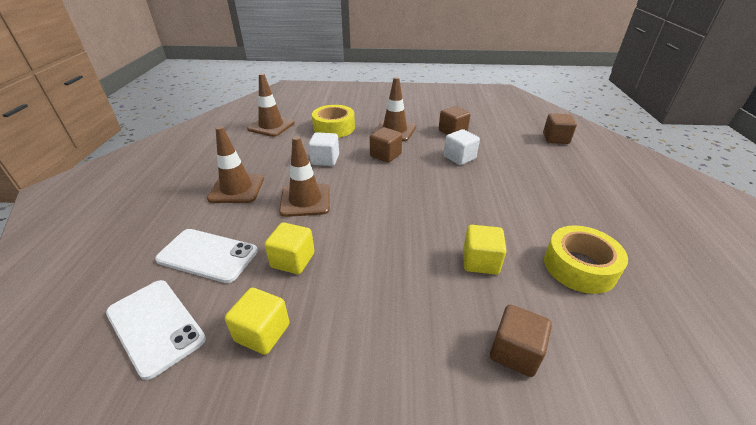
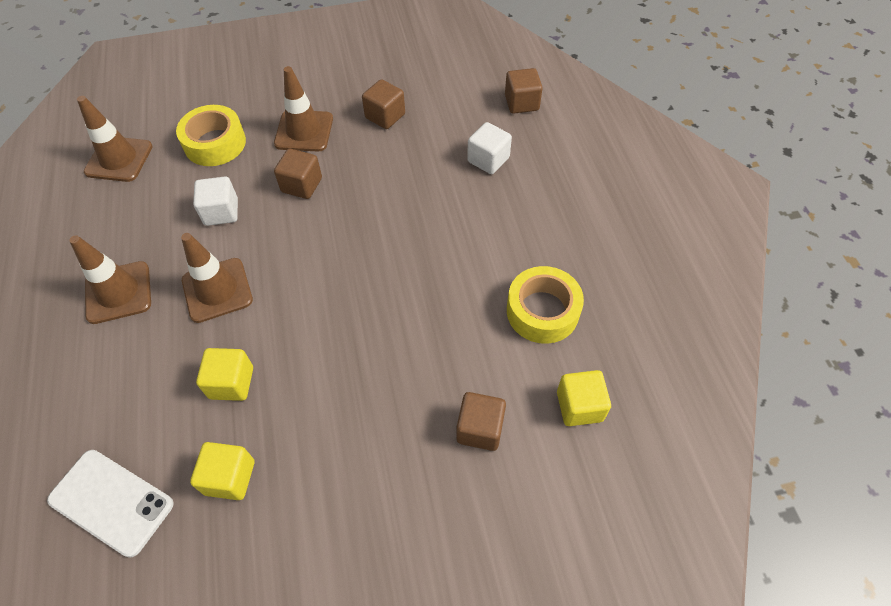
camera: 15 degrees left, 20 degrees up
white phone [155,229,258,283] -> none
white cube [444,129,480,165] -> white cube moved to [467,122,512,174]
yellow cube [463,225,507,275] -> yellow cube moved to [557,370,611,426]

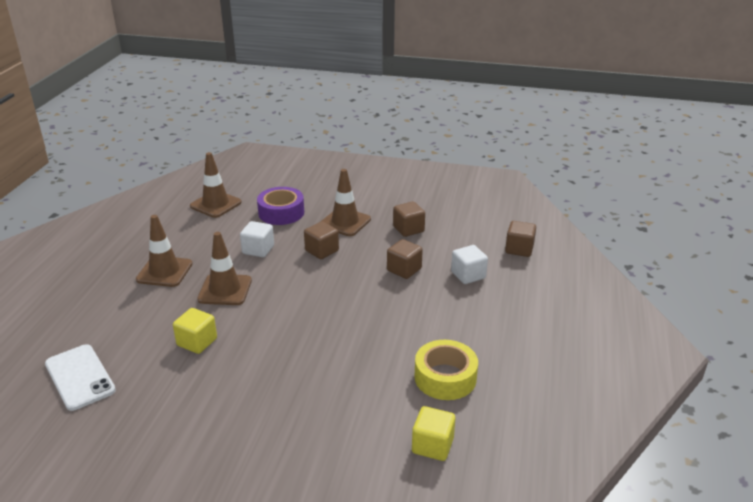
camera: 25 degrees right, 25 degrees down
yellow tape [176,105,246,166] -> purple tape [257,187,304,225]
yellow cube [190,442,254,500] -> none
brown cube [456,392,506,451] -> brown cube moved to [387,239,423,279]

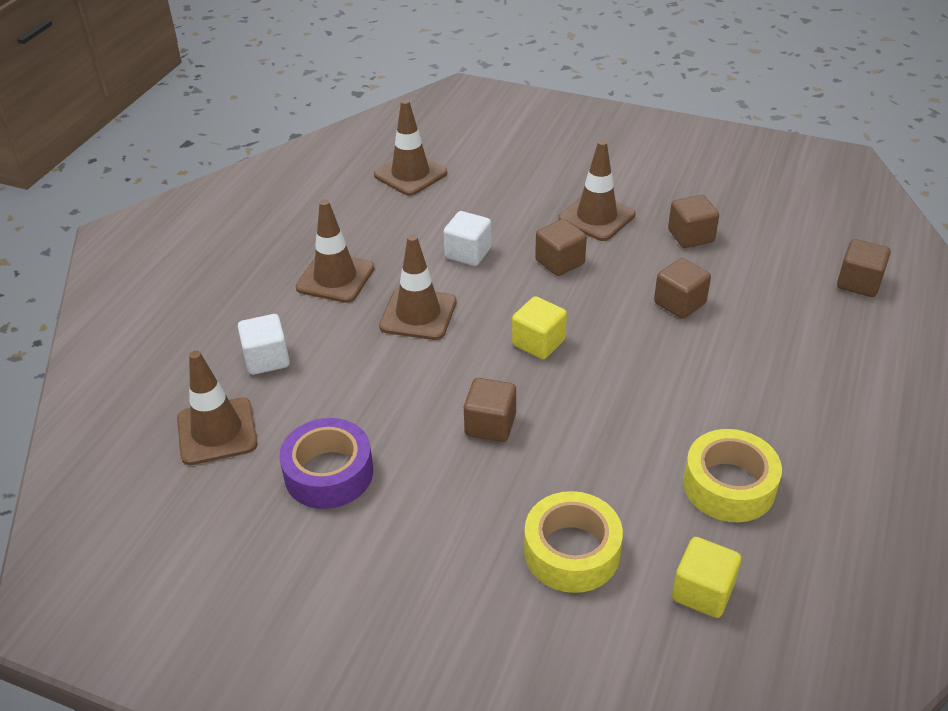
camera: 10 degrees right, 10 degrees up
white phone [45,344,116,411] -> brown traffic cone [177,350,258,465]
yellow cube [173,308,217,354] -> yellow cube moved to [512,296,567,360]
purple tape [257,187,304,225] -> purple tape moved to [279,418,373,509]
white cube [451,245,488,284] -> white cube moved to [238,314,290,375]
none -> brown cube [464,378,516,442]
none -> yellow tape [524,491,623,593]

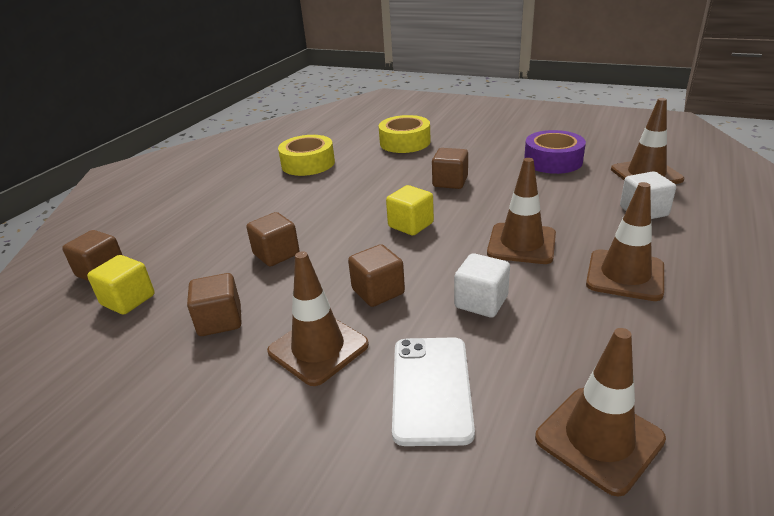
camera: 175 degrees left, 10 degrees down
yellow cube [672,537,741,618] -> yellow cube moved to [87,255,155,315]
none -> white phone [392,337,475,446]

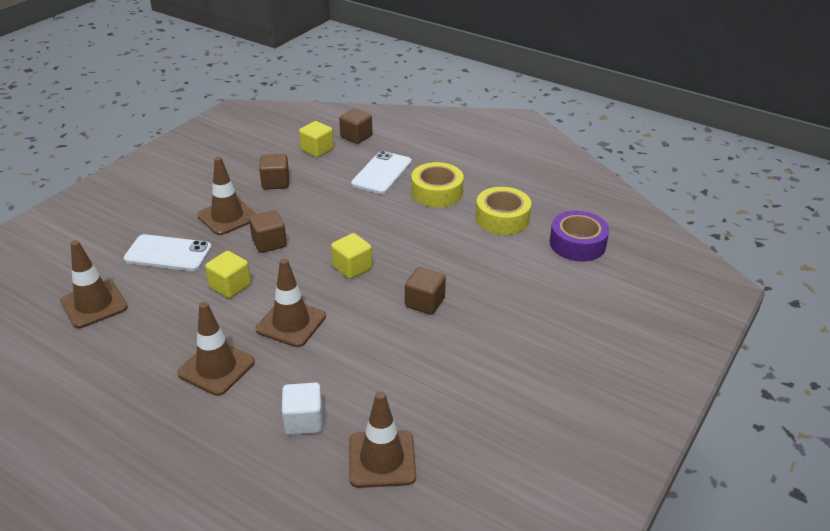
camera: 95 degrees right, 5 degrees up
brown cube [246,212,300,266] -> none
yellow tape [379,115,431,153] -> yellow tape moved to [411,162,464,207]
white cube [454,253,510,317] -> yellow cube [205,251,251,298]
purple tape [524,130,586,174] -> purple tape moved to [550,211,609,262]
none -> white phone [351,151,412,194]

